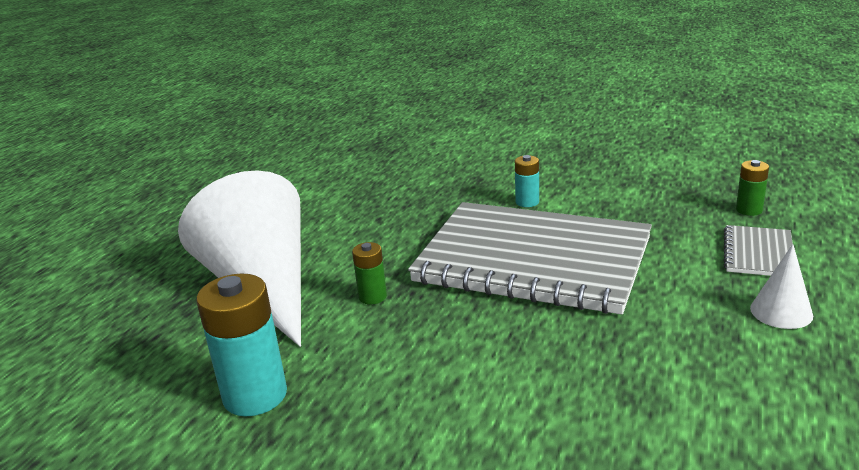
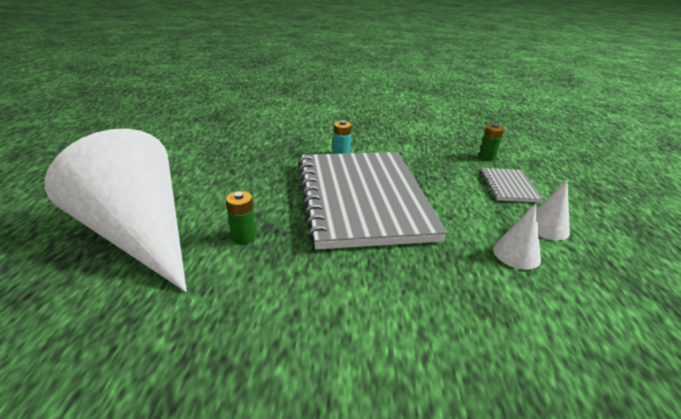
camera: 20 degrees left, 5 degrees up
turquoise battery [196,273,287,416] -> none
grey notebook [408,202,652,315] -> grey notebook turned 75 degrees clockwise [298,152,447,249]
none -> white cone [493,203,541,270]

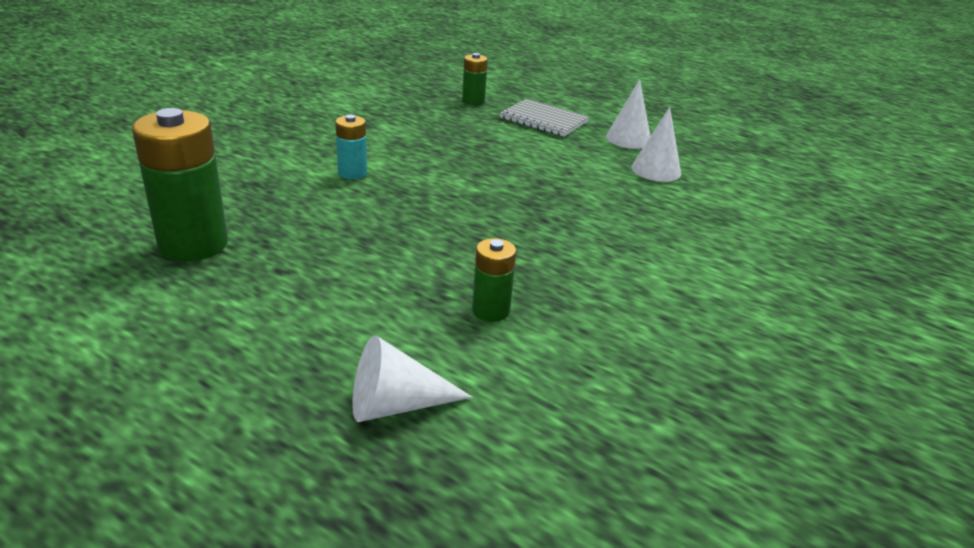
camera: 60 degrees left, 0 degrees up
white cone [45,128,187,292] -> white cone [352,335,472,422], size x0.40
grey notebook [298,152,447,249] -> none
none -> green battery [132,108,228,261]

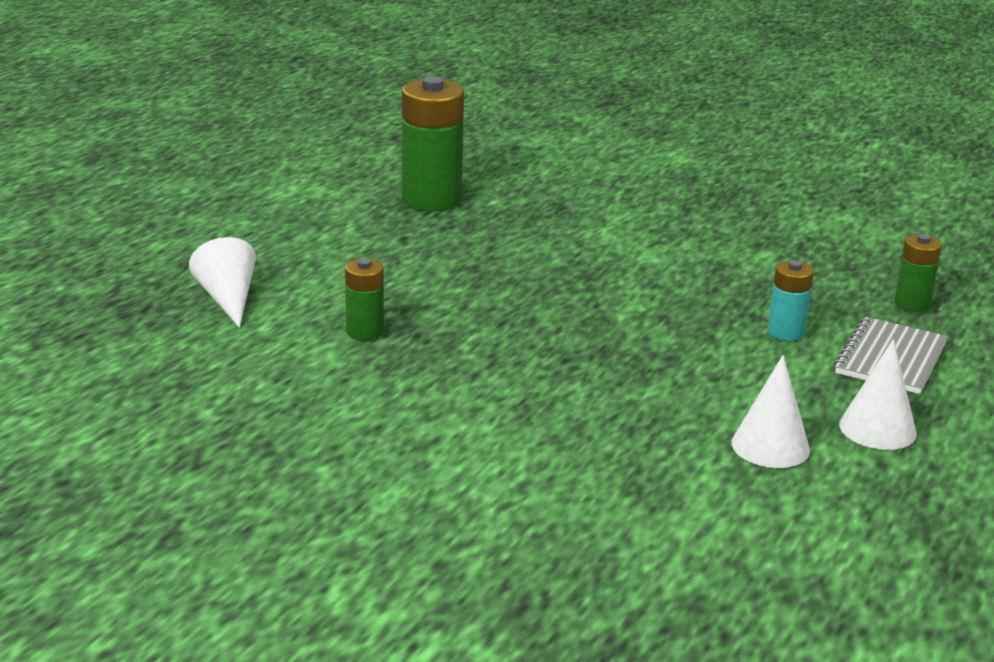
camera: 85 degrees right, 5 degrees down
turquoise battery [335,115,367,179] -> turquoise battery moved to [768,260,814,341]

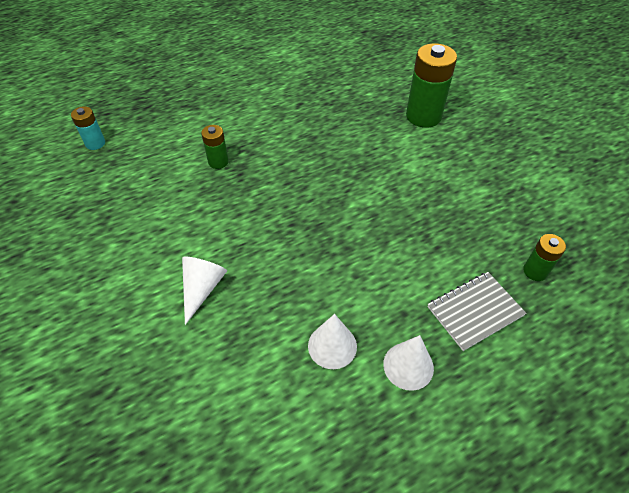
camera: 35 degrees right, 25 degrees up
white cone [189,237,256,328] -> white cone moved to [182,257,227,325]
green battery [402,76,464,212] -> green battery moved to [406,43,457,128]
turquoise battery [768,260,814,341] -> turquoise battery moved to [71,106,105,150]

